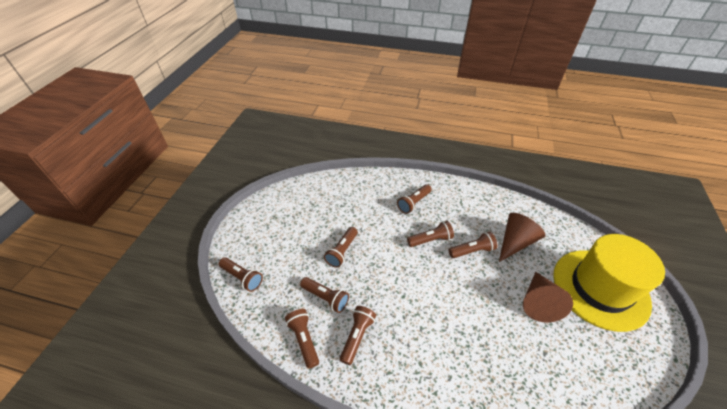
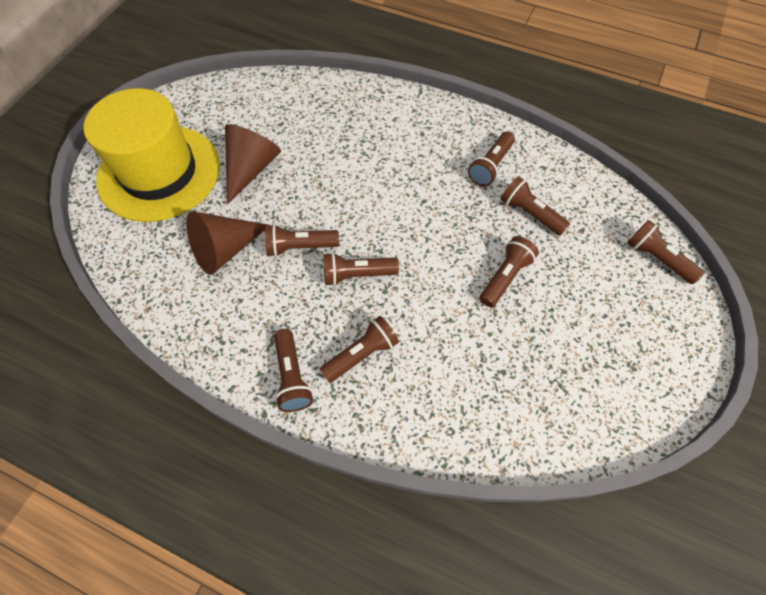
camera: 170 degrees left, 15 degrees up
brown flashlight [285,309,319,369] -> brown flashlight moved to [274,329,313,412]

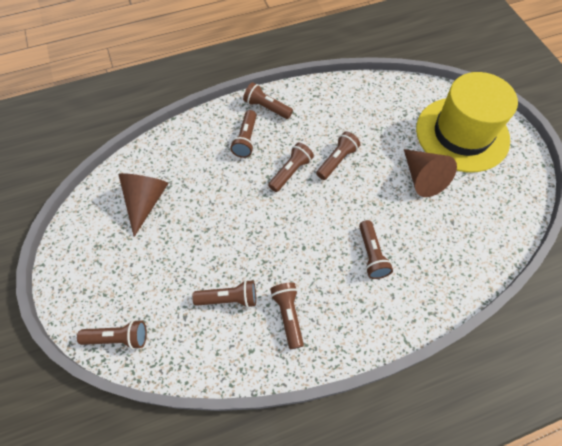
camera: 135 degrees right, 0 degrees up
brown cone [186,211,270,275] -> brown cone moved to [118,173,169,237]
brown flashlight [479,236,539,307] -> brown flashlight moved to [359,220,393,279]

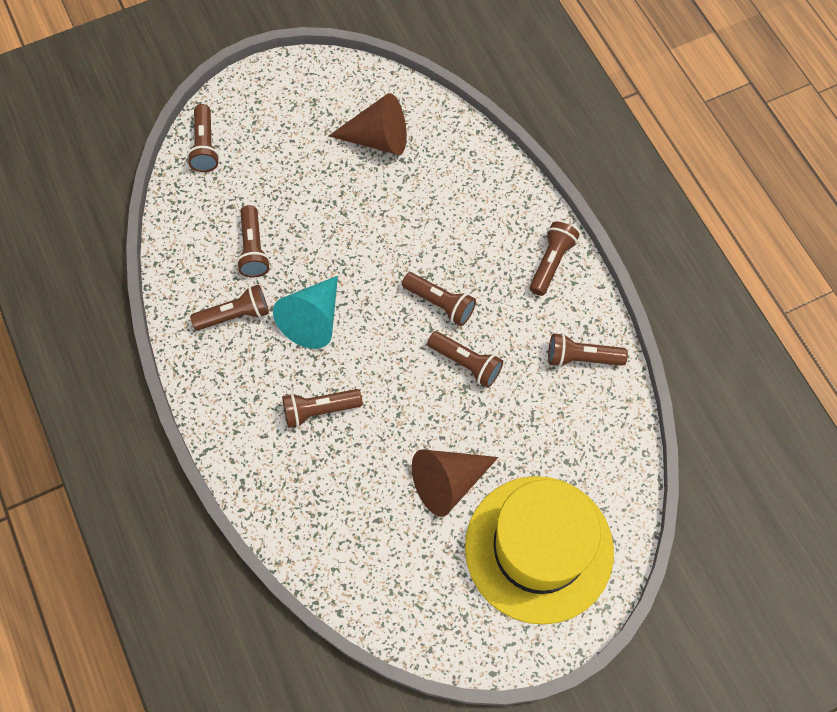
camera: 85 degrees right, 5 degrees up
brown flashlight [230,110,256,158] -> brown flashlight moved to [548,333,628,367]
none -> turquoise cone [273,276,338,349]

